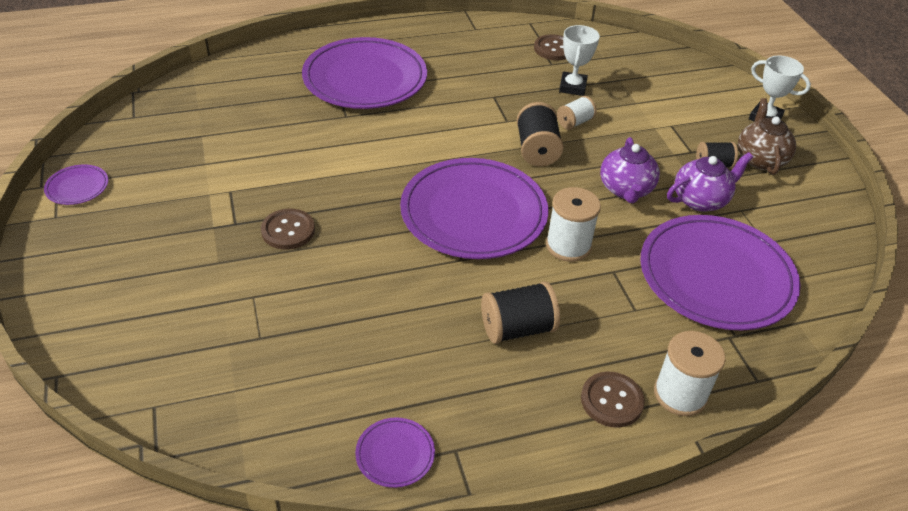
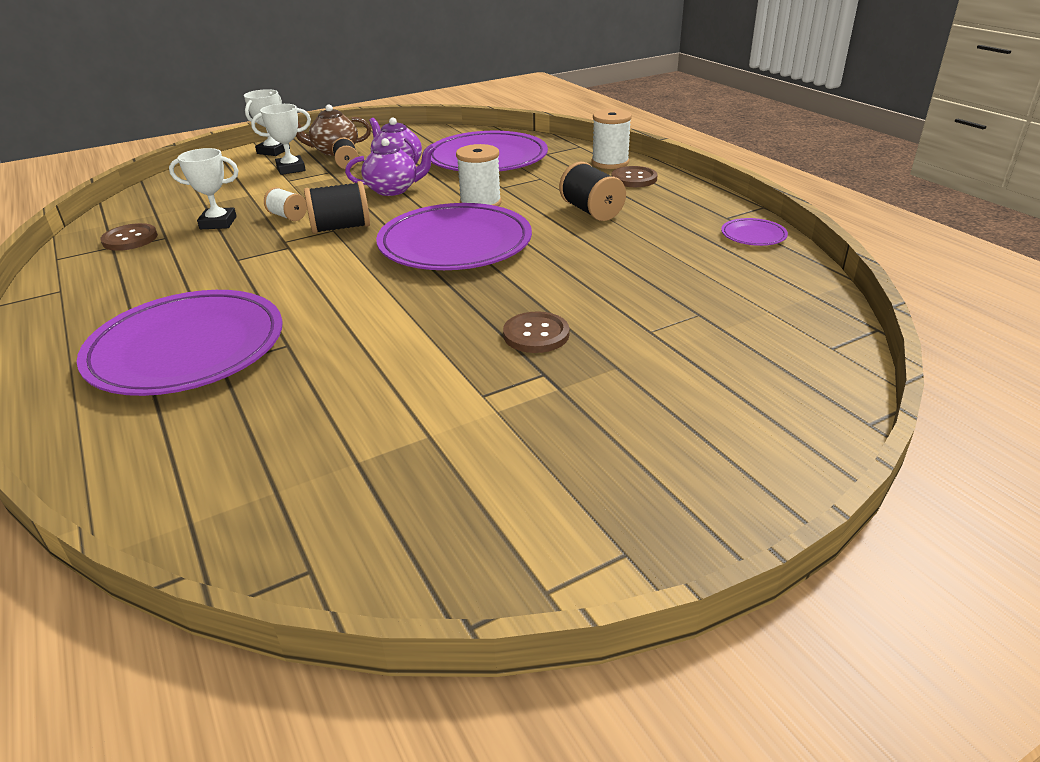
camera: 100 degrees left, 10 degrees down
purple plate [44,164,108,205] -> none
none -> white trophy [251,104,311,175]

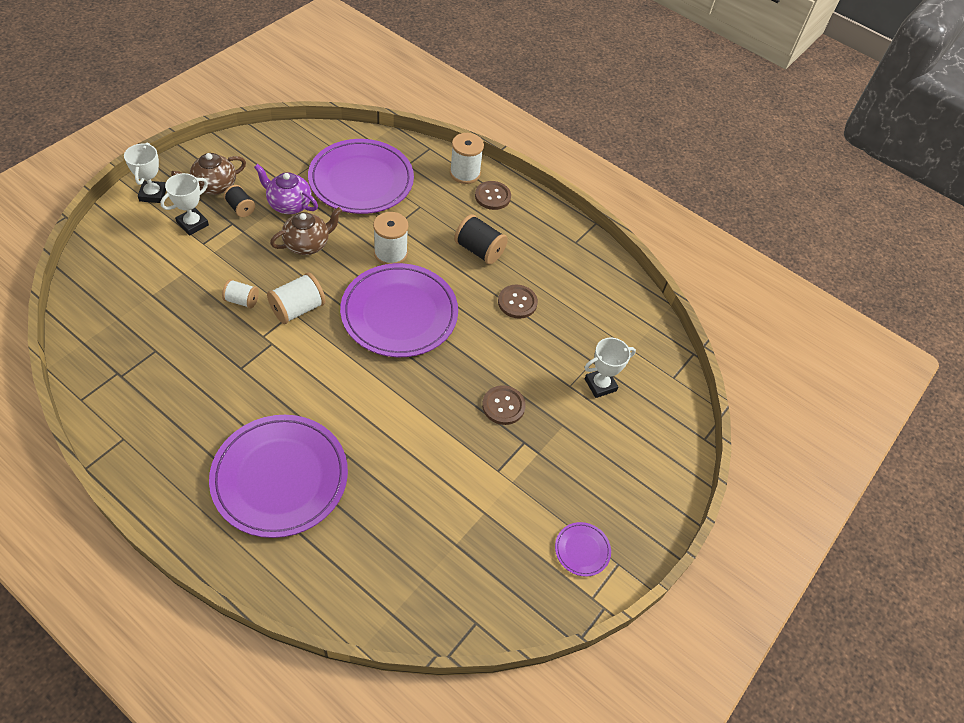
camera: 30 degrees left, 20 degrees up
brown button [100,223,158,251] -> brown button moved to [498,285,538,319]
white trophy [169,148,239,229] -> white trophy moved to [584,338,636,398]
black spool [304,181,370,234] -> white spool [267,273,326,324]
purple teapot [345,138,436,196] -> brown teapot [270,207,342,255]
purple plate [721,218,788,246] -> purple plate moved to [555,522,611,577]

